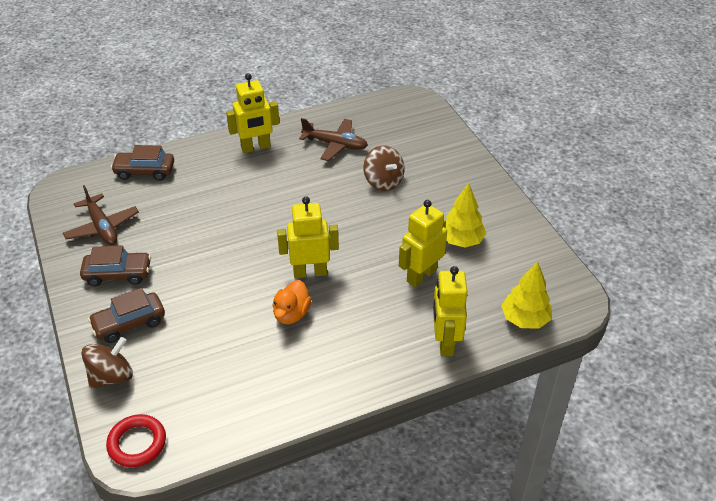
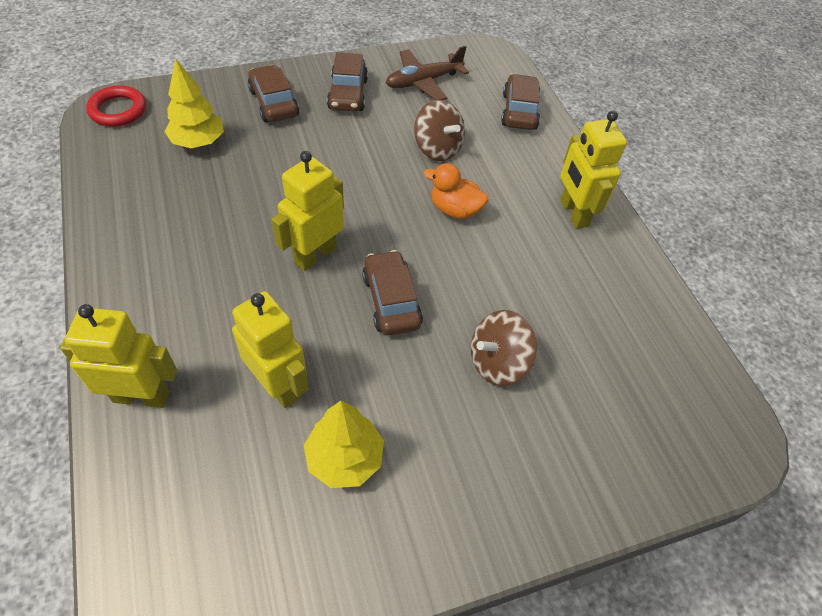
camera: 90 degrees right, 10 degrees up
brown spinning top [82,337,133,389] -> brown spinning top moved to [414,100,465,161]
orange duck [273,280,312,324] -> orange duck moved to [424,163,488,219]
yellow robot [277,196,339,278] -> yellow robot turned 135 degrees counterclockwise [271,151,344,271]
brown plane [299,118,368,161] -> none
yellow tree [501,261,552,328] -> yellow tree moved to [164,59,224,148]
none -> brown car [362,250,423,335]

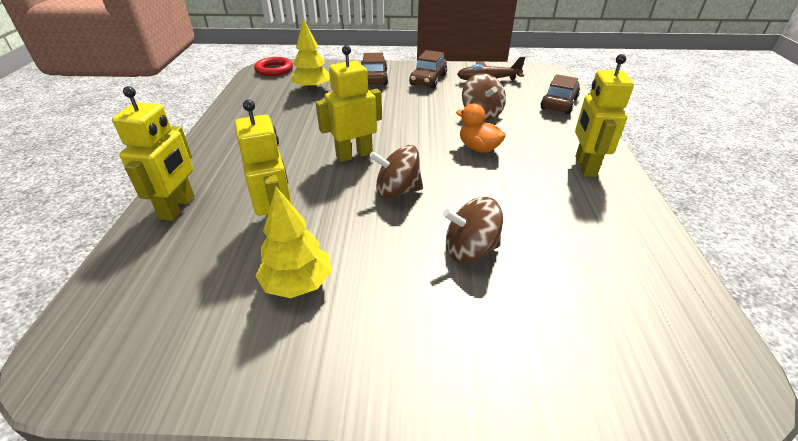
camera: 25 degrees right, 15 degrees down
yellow robot [60,304,177,408] -> yellow robot turned 75 degrees clockwise [112,86,195,221]
brown car [362,250,423,335] -> brown spinning top [369,145,423,199]

